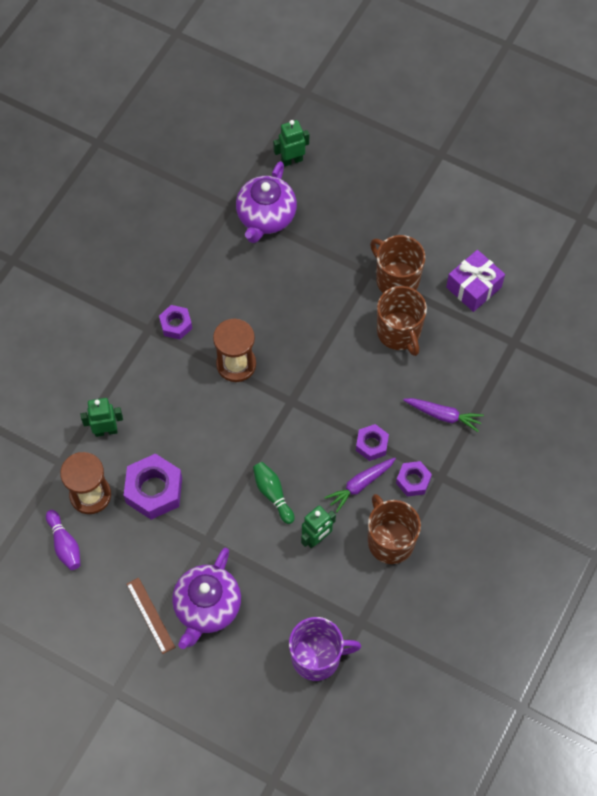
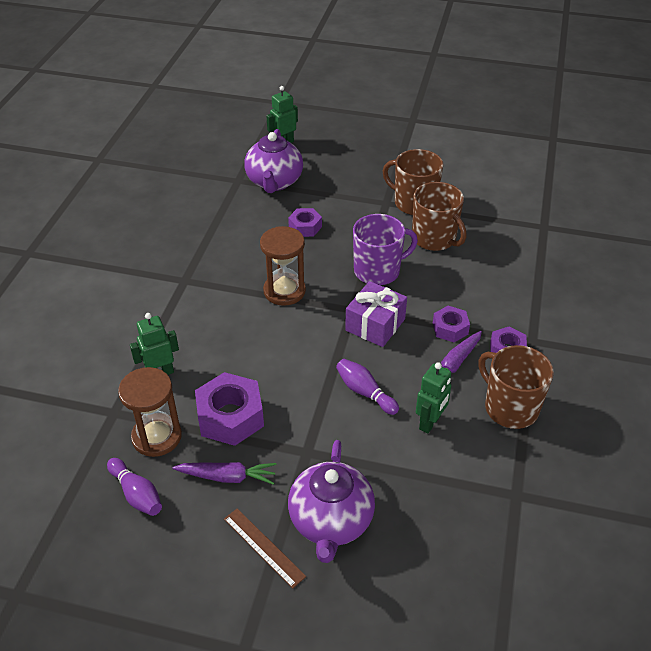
camera: 15 degrees left, 20 degrees down
purple nut [159,305,192,340] -> purple nut moved to [288,208,322,237]
green bowling pin [253,462,295,524] -> purple bowling pin [336,359,399,415]
purple mug [289,617,361,681] -> purple mug moved to [353,214,418,285]
purple carrot [403,398,484,432] -> purple carrot moved to [172,462,277,485]
purple gift [446,250,505,312] -> purple gift moved to [345,281,407,347]

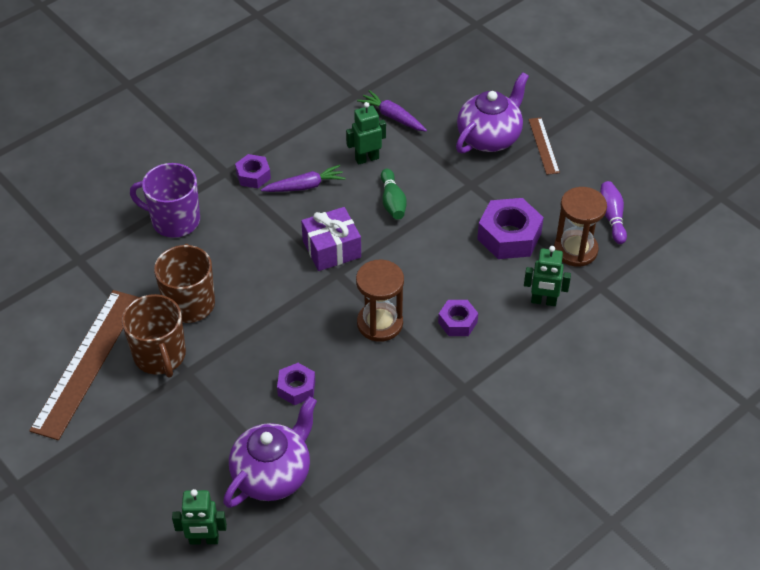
camera: 145 degrees left, 5 degrees up
purple carrot [172,462,277,485] -> purple carrot moved to [357,90,427,131]
purple bowling pin [336,359,399,415] -> green bowling pin [381,169,407,220]
purple mug [353,214,418,285] -> purple mug moved to [130,163,200,238]
purple nut [433,306,470,342] -> purple nut moved to [438,300,478,336]
brown mug [478,345,554,429] -> none
none -> brown ruler [29,290,140,440]

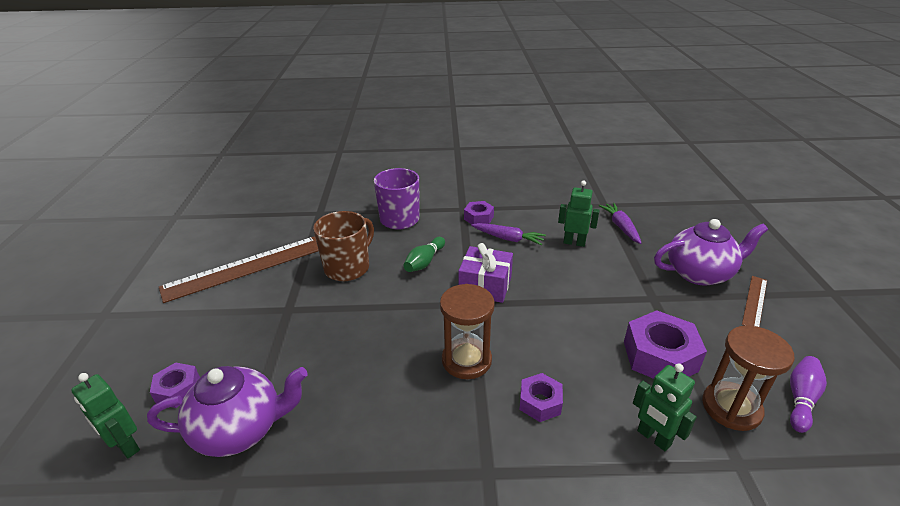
camera: 40 degrees right, 15 degrees down
brown mug [122,294,186,378] -> none
purple nut [277,363,315,405] -> purple nut moved to [150,362,200,408]
green bowling pin [381,169,407,220] -> green bowling pin moved to [403,237,445,272]

